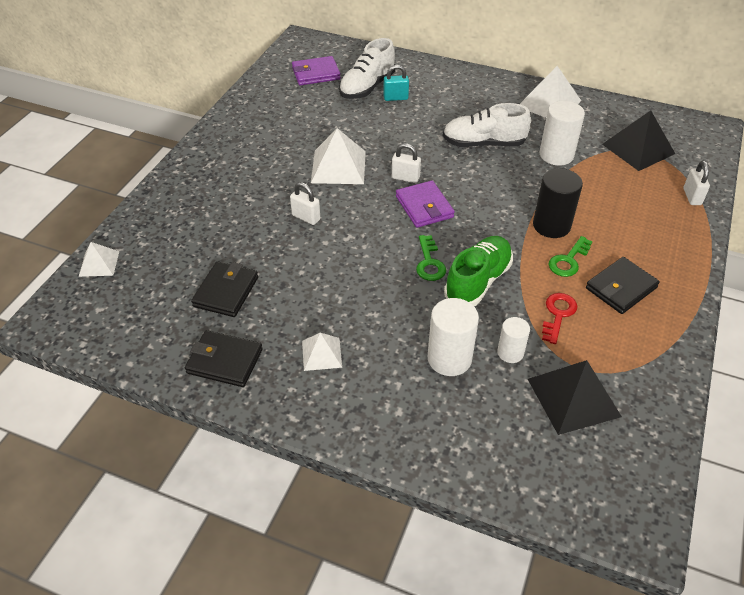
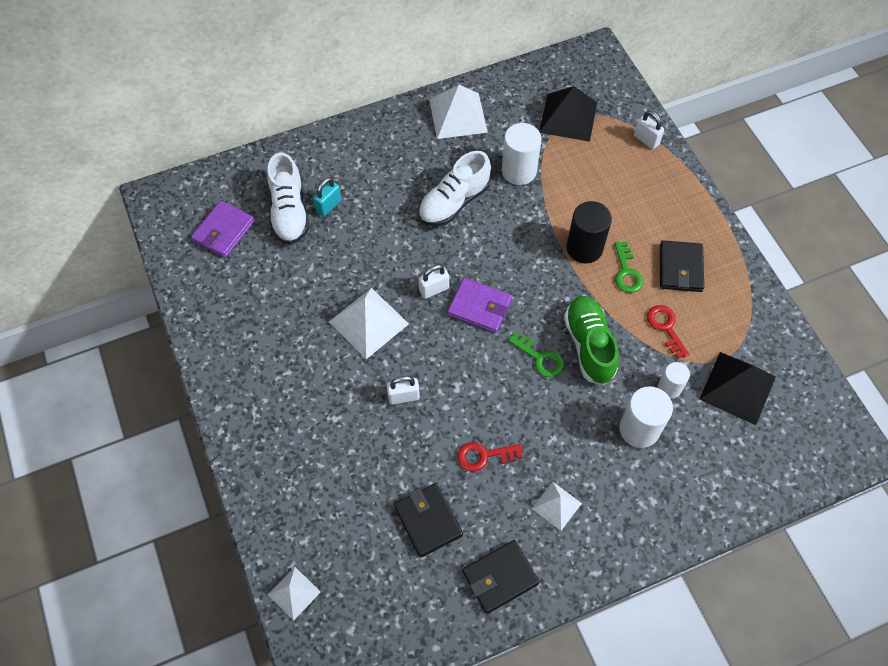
camera: 45 degrees left, 15 degrees up
none -> red key [457,442,523,472]

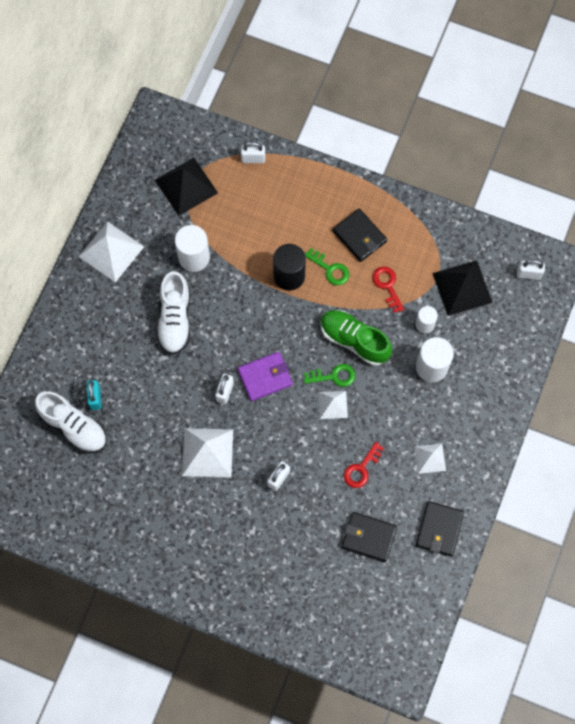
camera: 45 degrees left, 10 degrees up
purple wallet [191,201,255,258] -> none
white pyramid [268,567,321,621] -> white pyramid moved to [318,391,348,419]
red key [647,305,689,359] -> red key turned 45 degrees clockwise [372,267,404,313]
none -> white padlock [517,260,545,280]

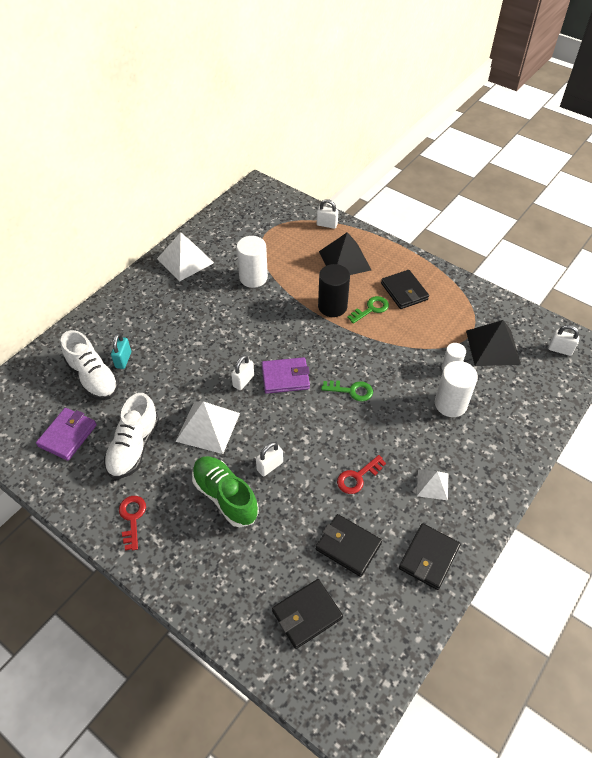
camera: 15 degrees right, 20 degrees down
black pyramid [155,158,218,216] -> black pyramid moved to [319,232,371,275]
white shoe [157,271,191,355] -> white shoe moved to [104,393,159,479]
green key [305,248,349,285] -> green key turned 90 degrees counterclockwise [347,296,389,324]
white pyramid [318,391,348,419] -> none
green shoe [321,310,392,366] -> green shoe moved to [192,456,259,527]
red key [372,267,404,313] -> red key moved to [119,496,146,550]
none -> purple wallet [36,408,97,461]
none -> black wallet [272,579,343,649]

